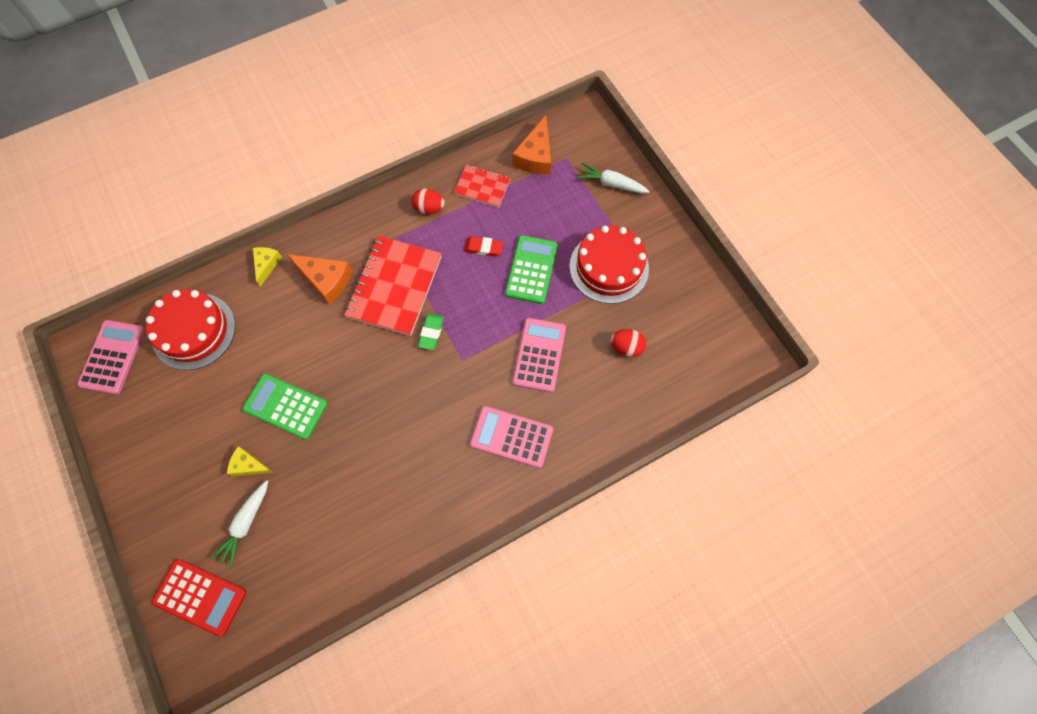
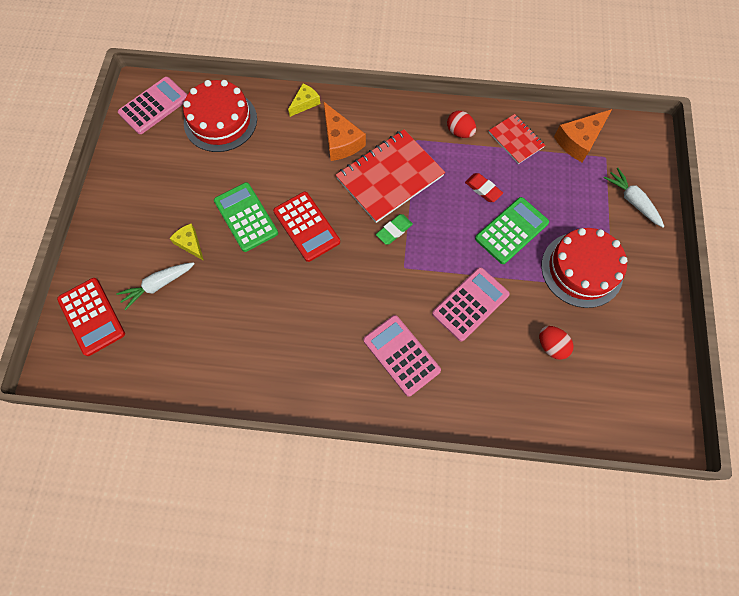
camera: 35 degrees right, 0 degrees up
none -> red calculator [273,192,340,262]

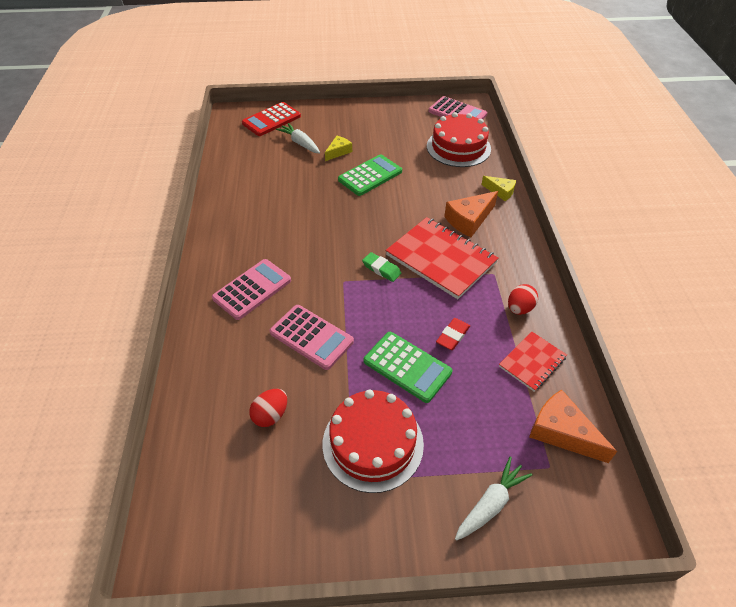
camera: 80 degrees right, 20 degrees down
red calculator [273,192,340,262] -> none

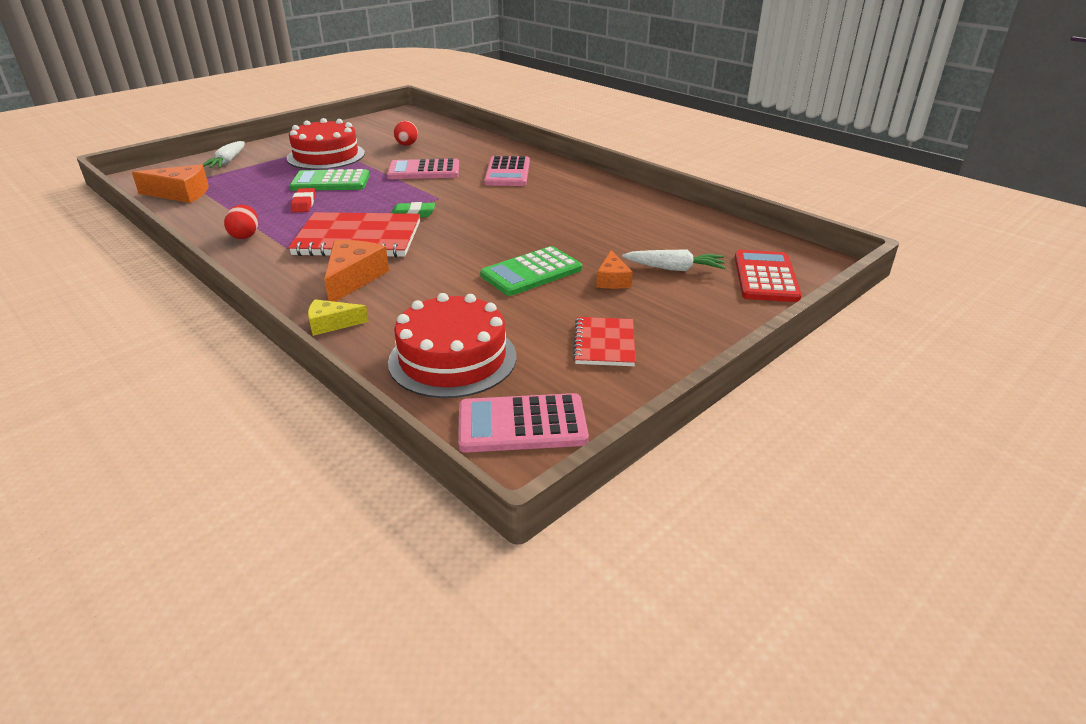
camera: 140 degrees right, 15 degrees down
yellow cheese [325,136,352,161] -> orange cheese [596,250,633,289]
green calculator [338,154,402,196] -> green calculator turned 45 degrees clockwise [480,246,582,296]
red notebook [499,331,567,392] -> red notebook moved to [573,317,636,366]

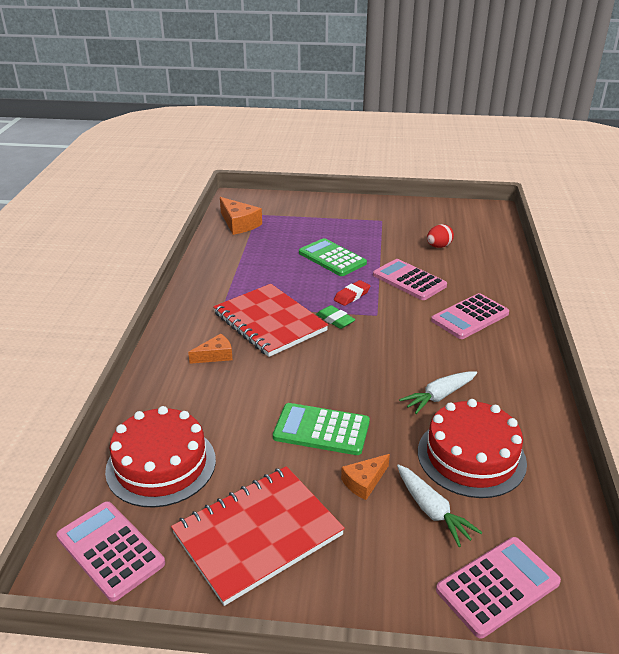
camera: 50 degrees right, 0 degrees up
white carrot [202,141,245,168] -> white carrot moved to [399,371,477,414]
red egg [224,205,258,239] -> none
red cake [287,118,365,170] -> red cake moved to [418,399,527,498]
red eraser [291,188,315,212] -> red eraser moved to [334,280,370,306]
yellow cheese [308,299,369,336] -> none
orange cheese [324,240,389,302] -> orange cheese [188,334,233,364], size x0.61
red notebook [573,317,636,366] -> red notebook [171,466,345,606], size x1.83
red calculator [735,250,802,302] -> pink calculator [436,537,561,638]

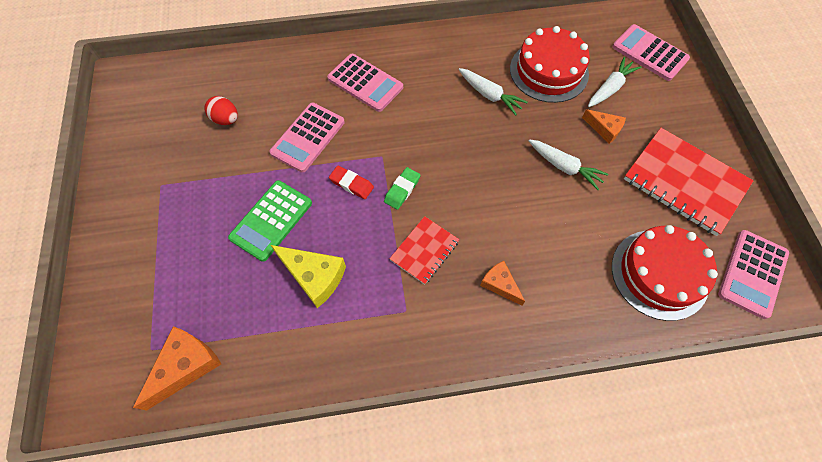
camera: 105 degrees left, 30 degrees up
red notebook [213,284,328,357] -> red notebook [389,216,460,285], size x0.55
green calculator [273,403,370,455] -> white carrot [529,139,608,190]
none -> yellow cheese [271,245,346,308]

